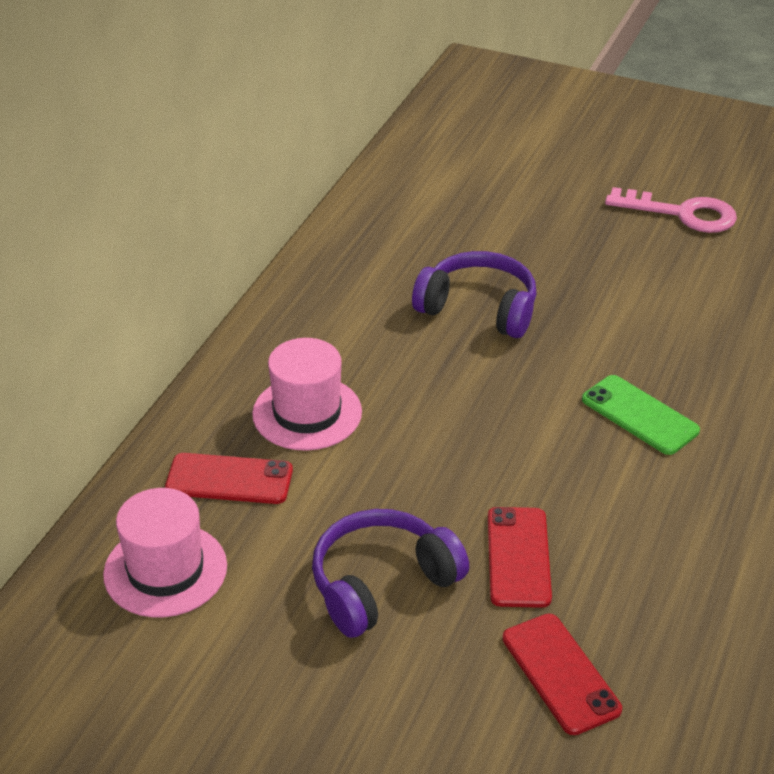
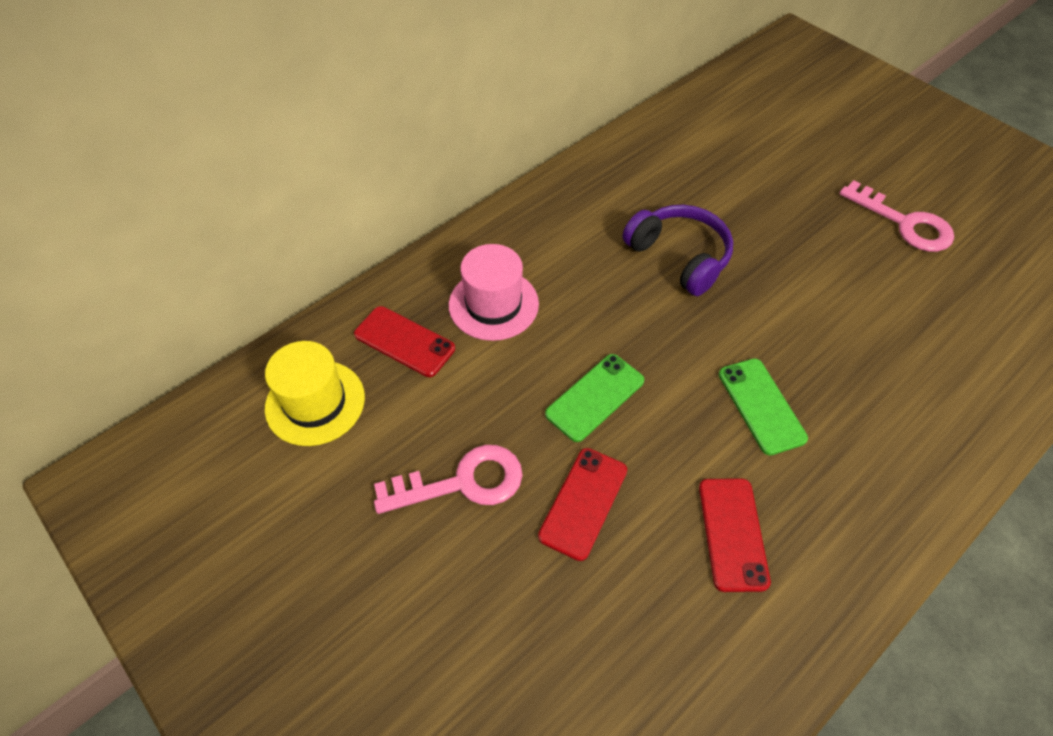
camera: 25 degrees right, 15 degrees up
pink hat [103,488,227,617] -> yellow hat [265,341,365,446]
purple headphones [312,509,469,638] -> pink key [374,445,523,514]
red phone [502,614,622,735] -> red phone moved to [699,478,771,592]
none -> green phone [545,354,644,442]

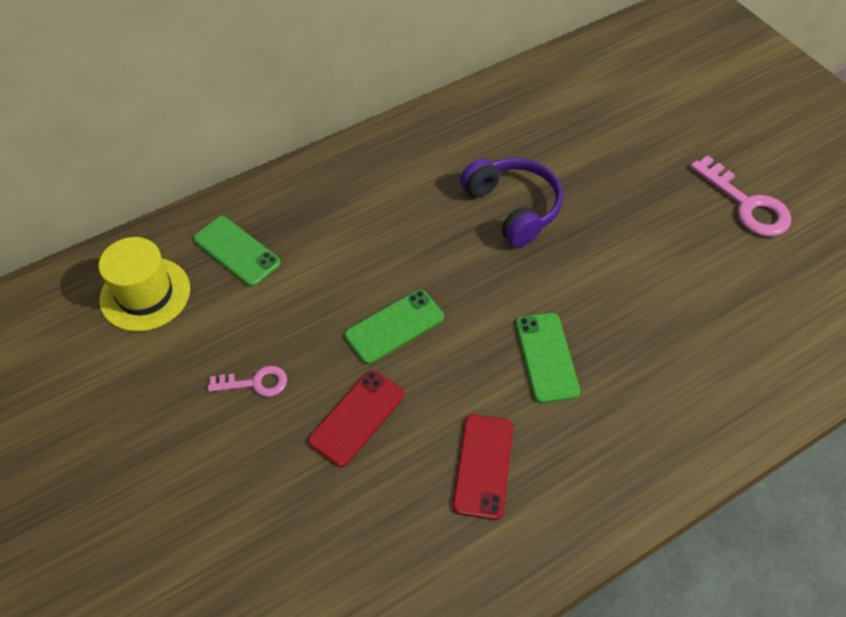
camera: 10 degrees right, 0 degrees up
red phone [354,306,455,377] -> green phone [193,216,281,287]
pink key [374,445,523,514] -> pink key [208,366,287,397], size x0.59
pink hat [449,244,539,341] -> none

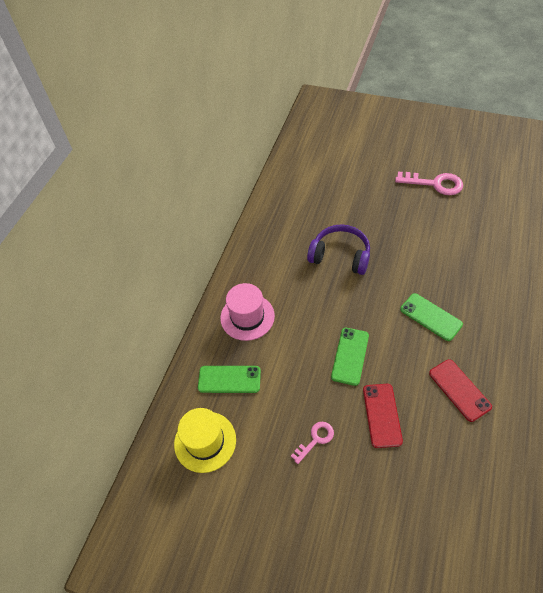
camera: 35 degrees left, 0 degrees up
none -> pink hat [220,283,275,341]

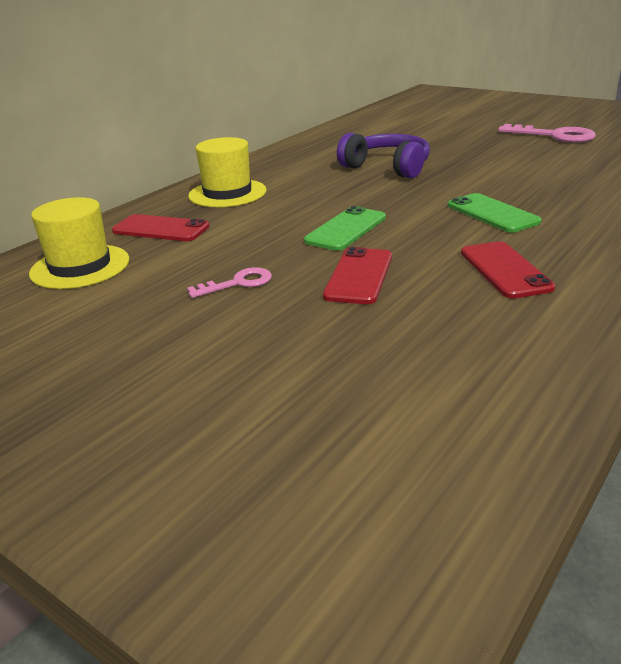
camera: 15 degrees right, 25 degrees down
green phone [198,366,261,393] -> red phone [112,214,210,241]
pink hat [220,283,275,341] -> yellow hat [188,137,267,207]

